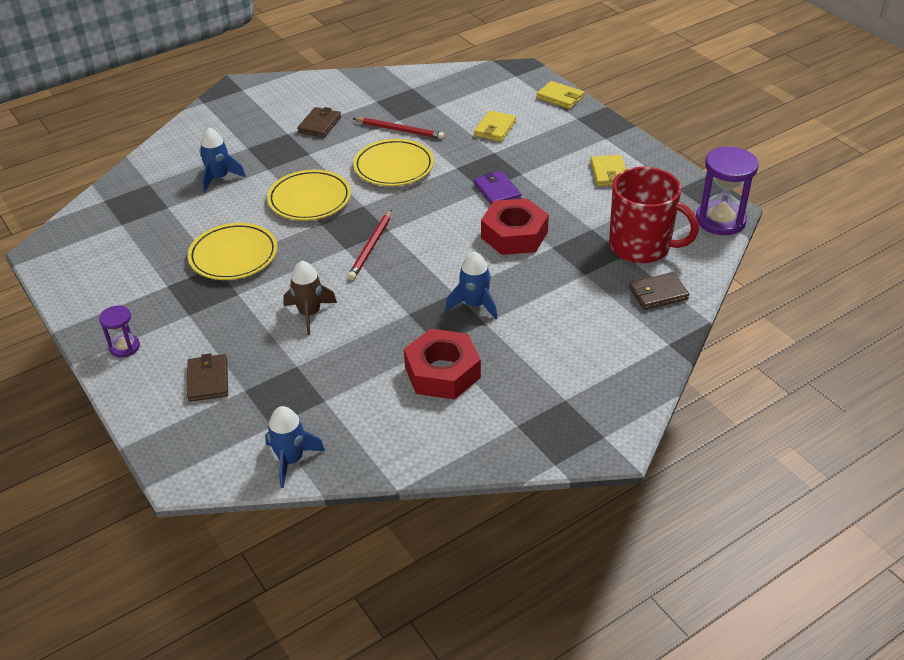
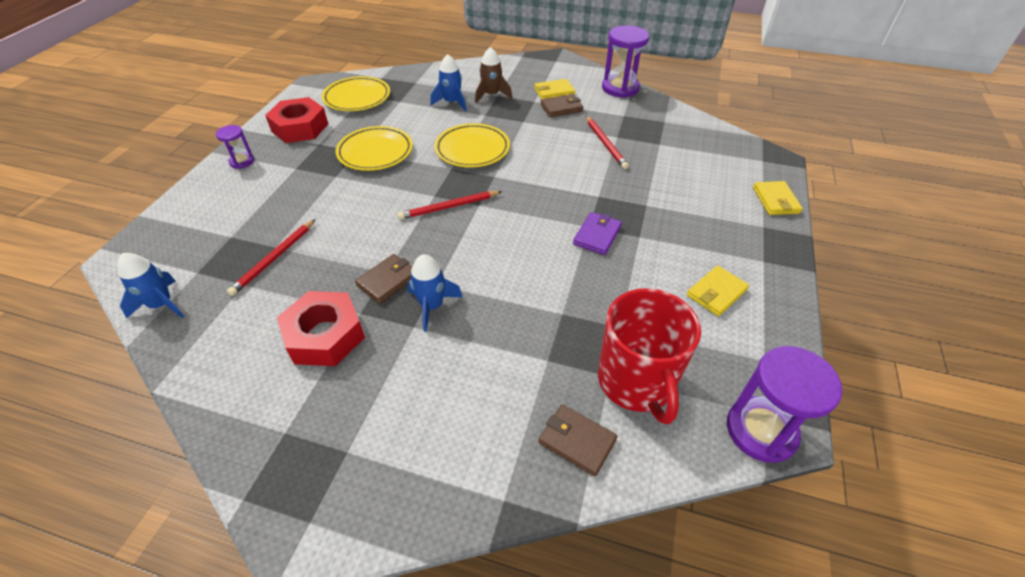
camera: 50 degrees right, 5 degrees up
brown wallet [187,353,228,402] -> brown wallet moved to [355,254,412,304]
brown rocket [283,261,337,335] -> brown rocket moved to [475,47,512,103]
yellow plate [353,139,434,186] -> yellow plate moved to [322,76,390,111]
yellow wallet [474,110,516,142] -> yellow wallet moved to [534,79,575,99]
red nut [481,198,549,255] -> red nut moved to [265,97,328,143]
none -> red pencil [227,219,315,296]
none -> purple hourglass [602,25,649,98]

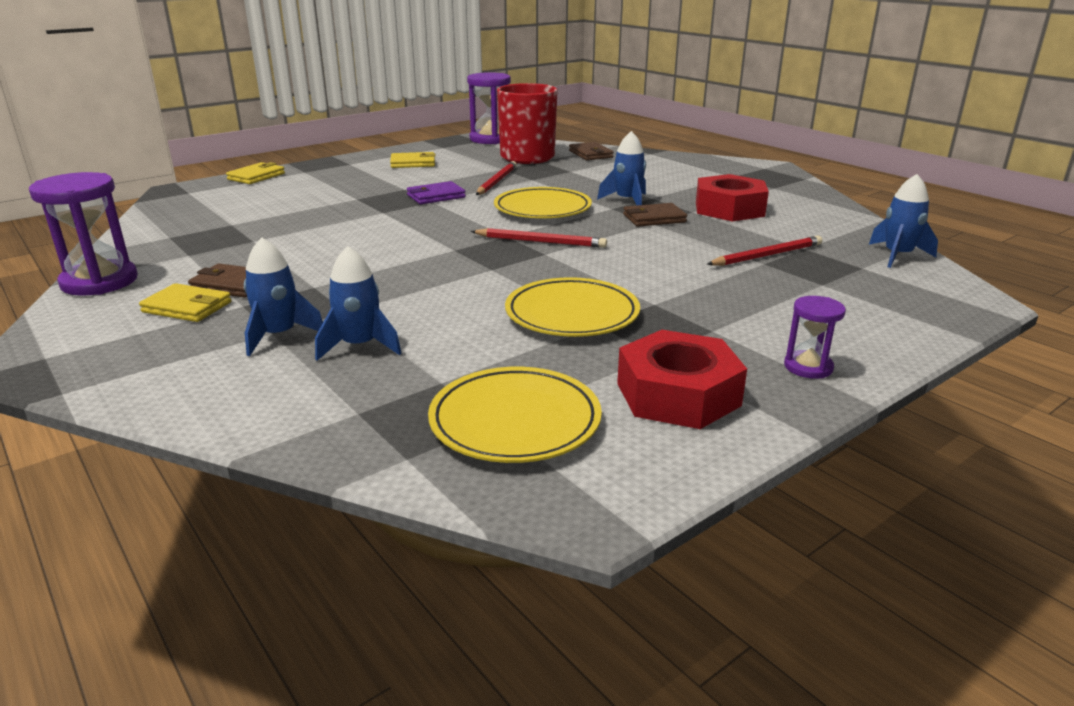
camera: 145 degrees left, 20 degrees down
yellow plate [435,123,510,168] -> yellow plate moved to [494,187,592,218]
brown rocket [475,47,512,103] -> blue rocket [244,238,323,356]
red pencil [586,116,629,169] -> red pencil moved to [476,161,517,195]

